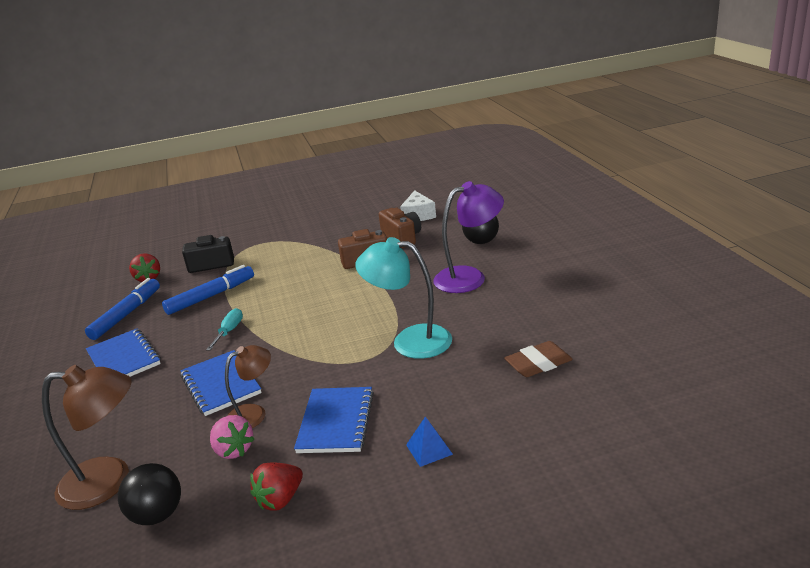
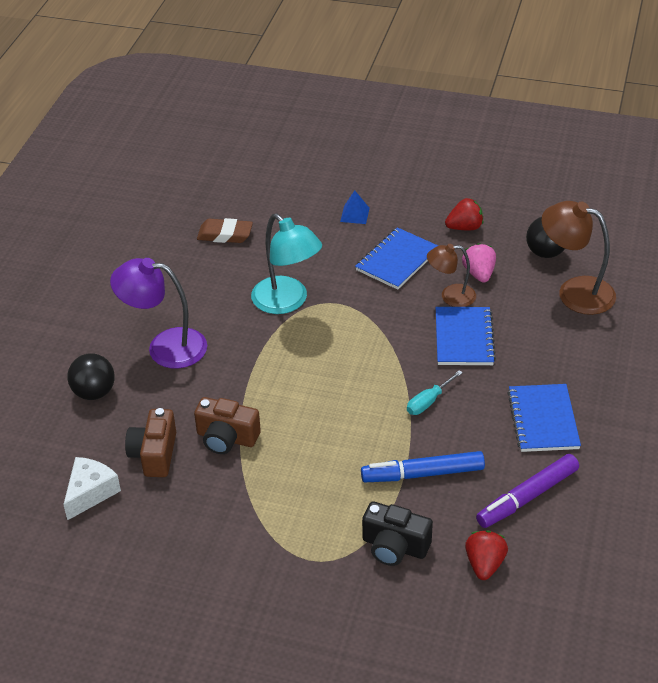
camera: 150 degrees left, 15 degrees up
blue marker [85,278,160,340] -> purple marker [476,454,579,528]

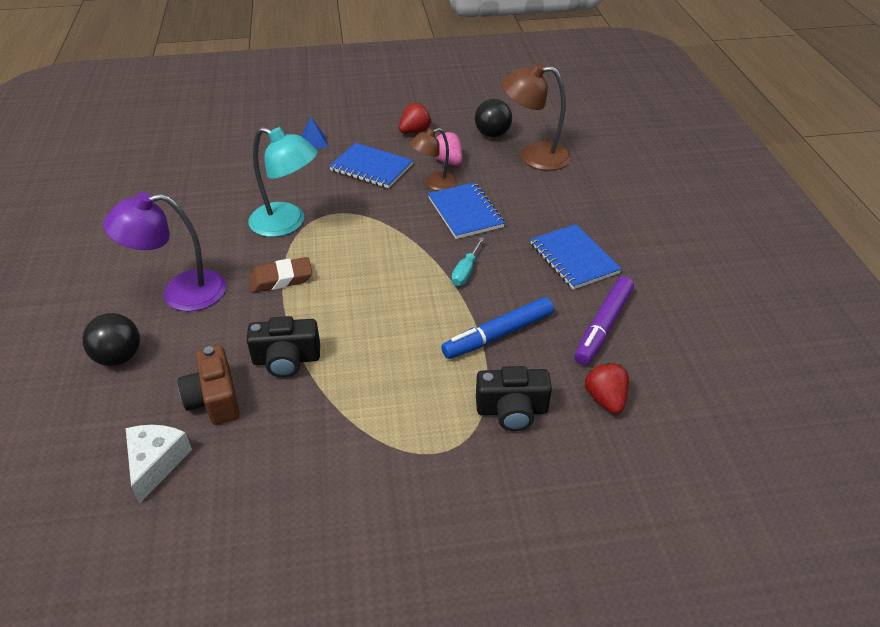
camera: 25 degrees left, 0 degrees up
brown camera [194,397,261,454] -> black camera [247,316,320,378]
brown eraser [197,218,253,243] -> brown eraser moved to [249,257,312,293]
blue notebook [355,227,438,290] -> blue notebook turned 75 degrees counterclockwise [329,143,413,188]

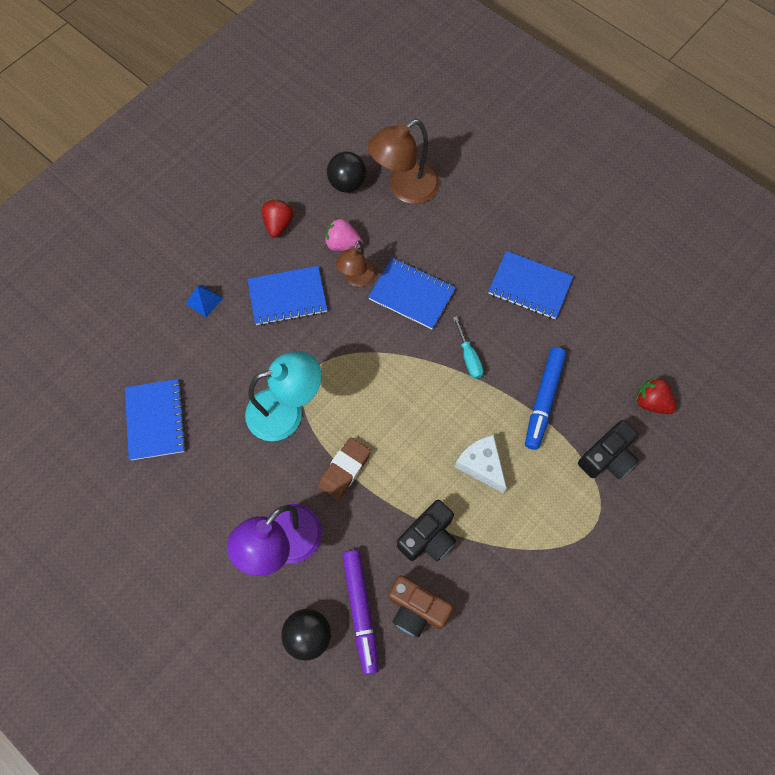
camera: 40 degrees left, 25 degrees up
white cheese [126,425,192,503] -> white cheese moved to [455,435,507,493]
purple marker [574,276,634,365] -> purple marker moved to [342,550,379,675]
none -> blue notebook [125,379,186,460]

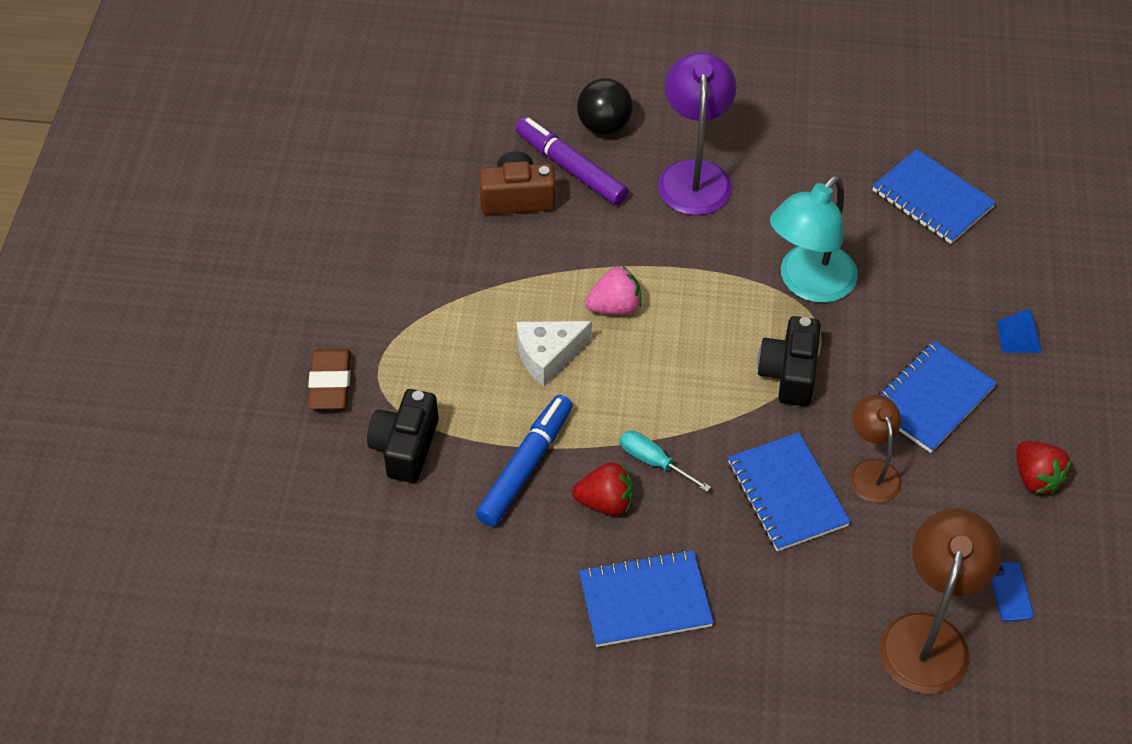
camera: 145 degrees right, 15 degrees down
brown eraser [318,438,371,500] -> brown eraser moved to [308,349,351,409]
pink strawberry [325,218,363,251] -> pink strawberry moved to [585,266,641,315]
black ball [327,152,366,192] -> blue phone [991,562,1034,622]
blue notebook [368,258,456,329] -> blue notebook turned 75 degrees clockwise [728,433,851,551]
black camera [397,500,456,562] -> black camera moved to [757,316,821,406]
white cheese [455,435,507,493] -> white cheese turned 135 degrees clockwise [516,321,592,386]
blue marker [525,347,566,450] -> blue marker turned 45 degrees clockwise [476,395,572,527]
red strawberry [636,377,677,414] -> red strawberry moved to [572,462,634,515]

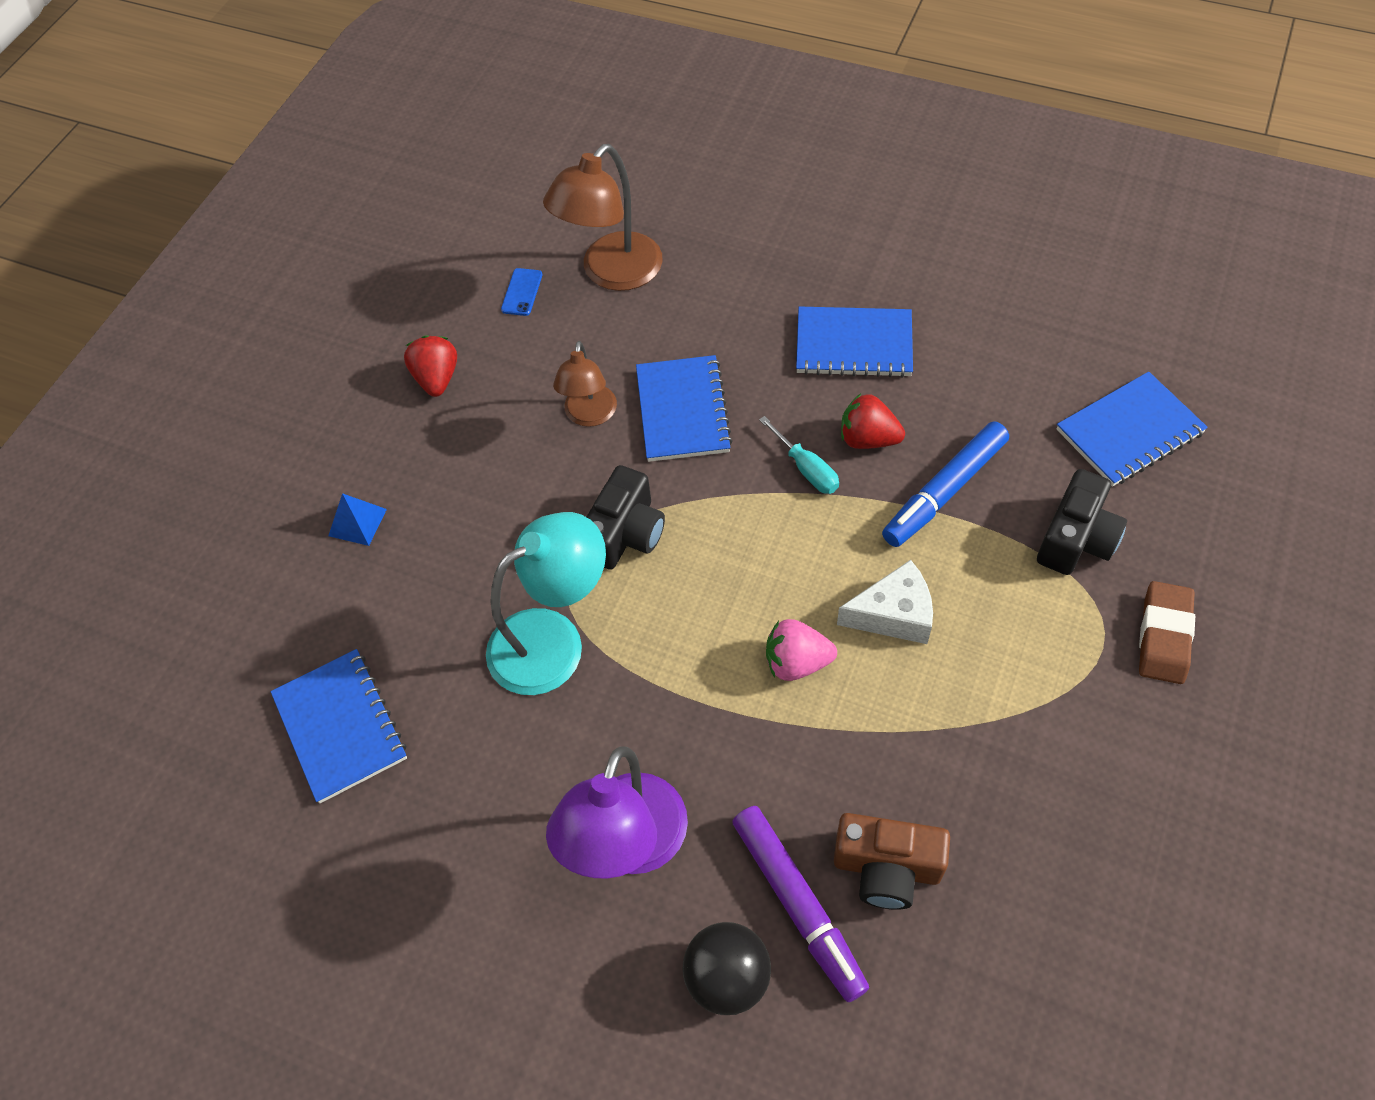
camera: 160 degrees left, 5 degrees up
blue notebook [878,341,997,453] -> blue notebook moved to [1057,372,1208,487]

